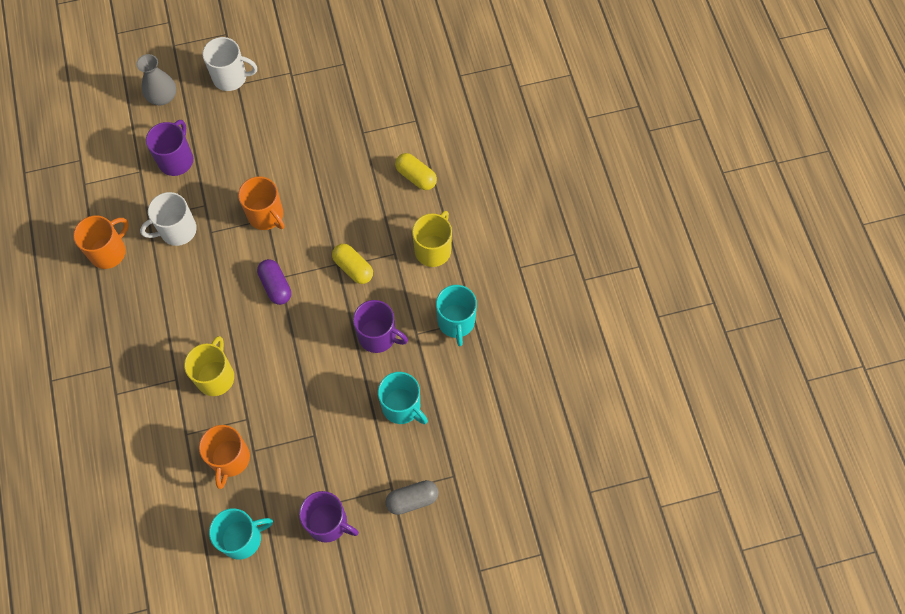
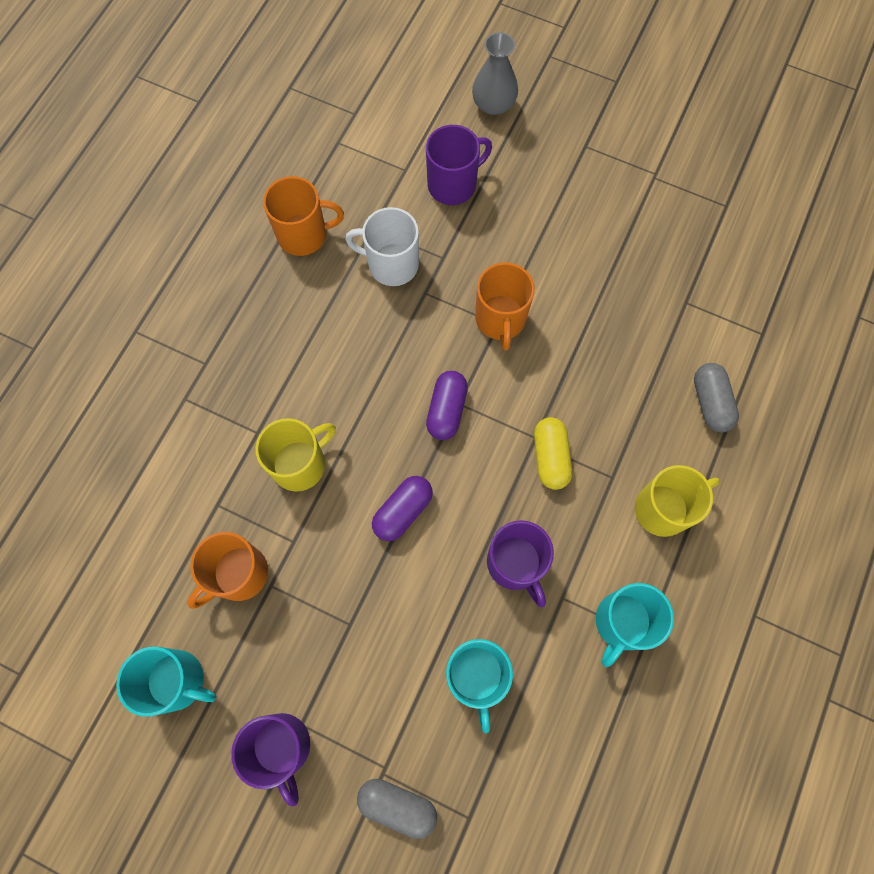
camera: 40 degrees right, 5 degrees up
white mug [202,37,257,91] -> none
yellow capsule [395,153,437,190] -> grey capsule [694,363,739,433]
none -> purple capsule [372,476,433,541]

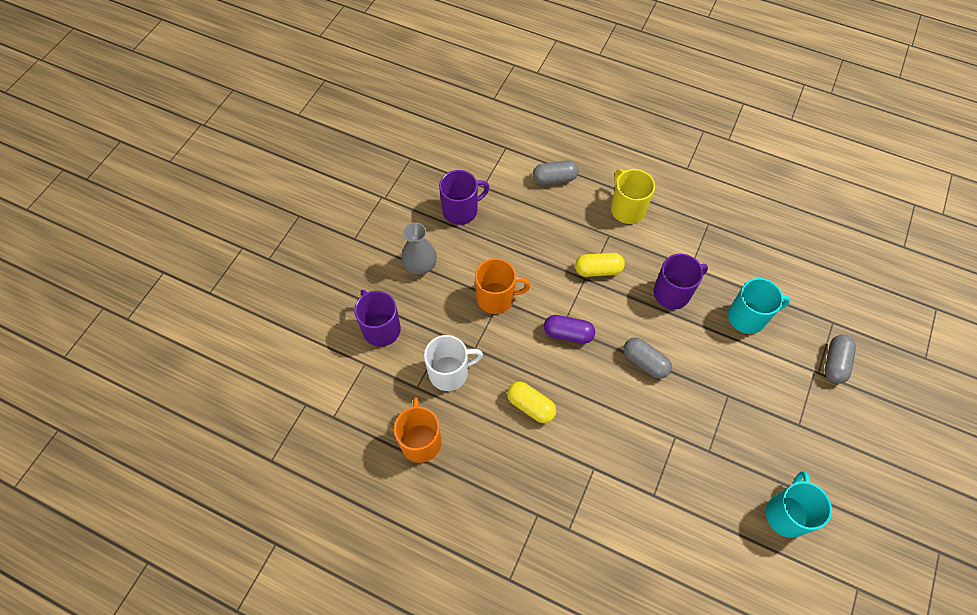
camera: 90 degrees left, 10 degrees down
orange mug [187,532,268,609] -> none
purple mug [231,713,310,806] -> purple mug moved to [439,170,490,225]
yellow mug [256,418,336,492] -> none
white mug [345,207,419,286] -> white mug turned 120 degrees counterclockwise [424,335,483,391]
purple capsule [372,476,433,541] -> grey capsule [623,338,672,379]
grey vase [472,32,518,115] -> grey vase moved to [401,222,437,275]
turquoise mug [596,583,674,667] -> none
none -> yellow capsule [507,382,556,423]

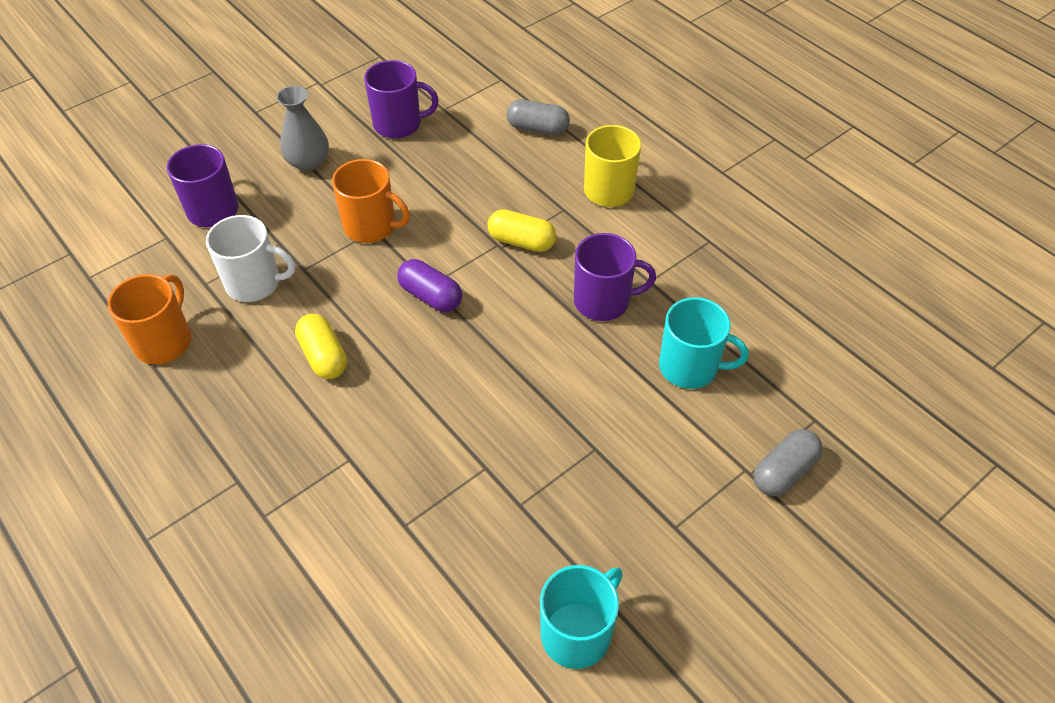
camera: 25 degrees right, 10 degrees down
grey capsule [623,338,672,379] -> none

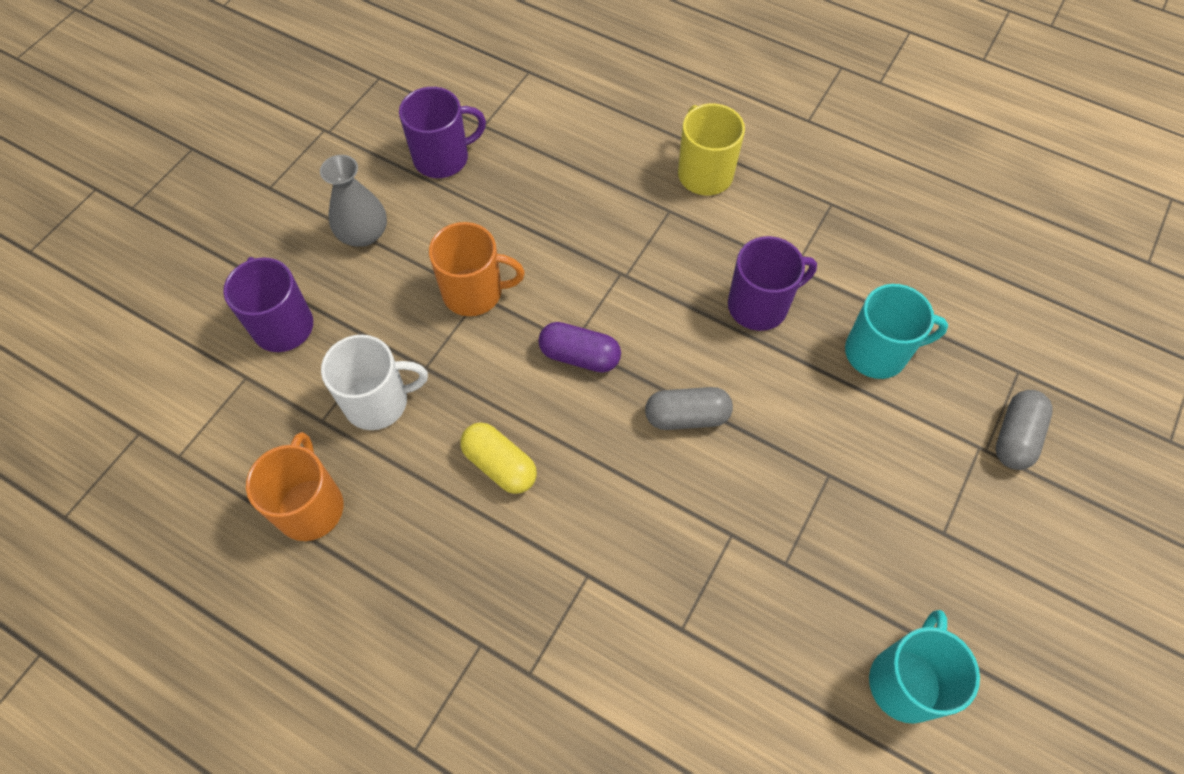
camera: 20 degrees left, 10 degrees up
yellow capsule [487,209,556,252] -> none
grey capsule [506,99,570,136] -> grey capsule moved to [645,387,733,430]

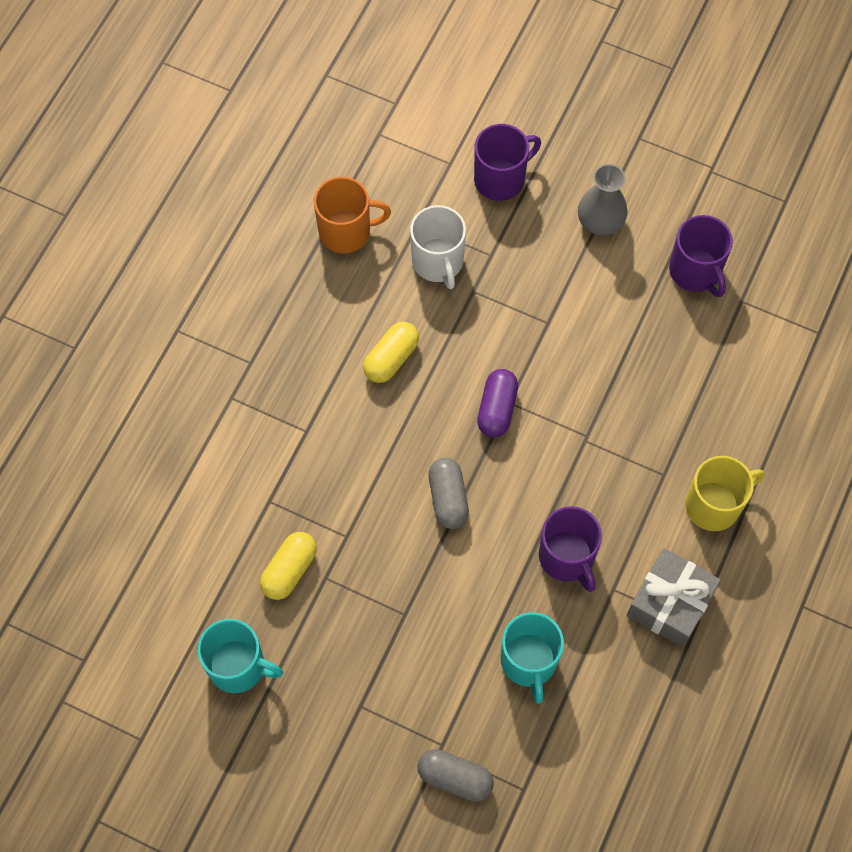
camera: 85 degrees right, 5 degrees up
orange mug [429,222,525,316] -> none
none -> yellow capsule [260,532,317,600]
none -> grey gift [627,548,721,648]

